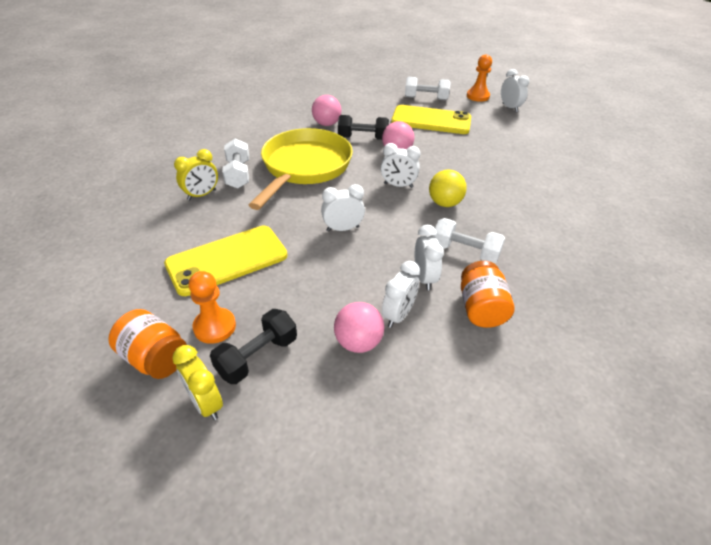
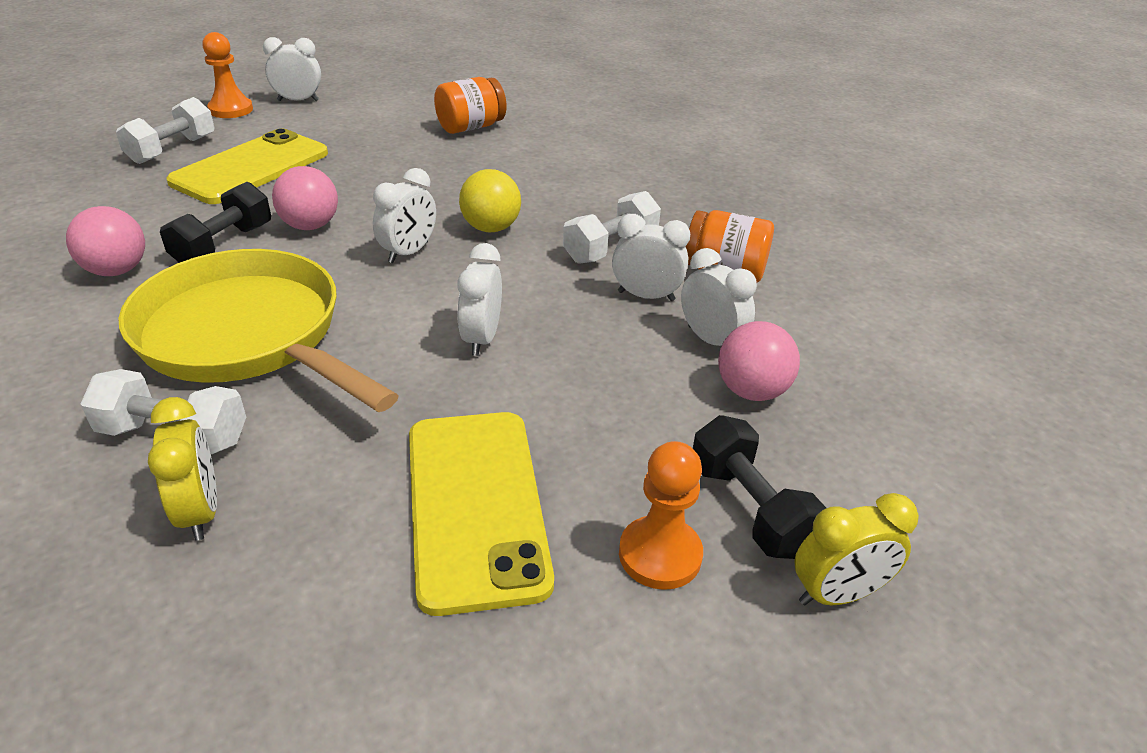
camera: 70 degrees left, 5 degrees down
orange jar [108,309,187,379] -> orange jar moved to [434,77,507,134]

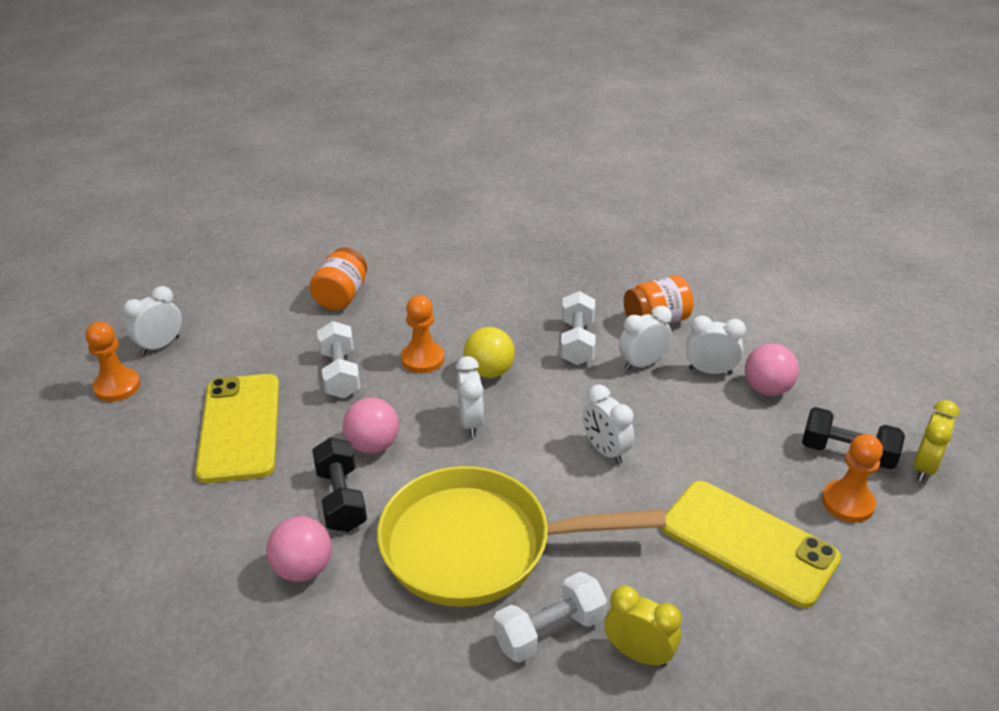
camera: 40 degrees left, 0 degrees up
white dumbbell [116,97,215,164] -> white dumbbell moved to [317,321,361,398]
none -> orange pawn [401,295,444,373]

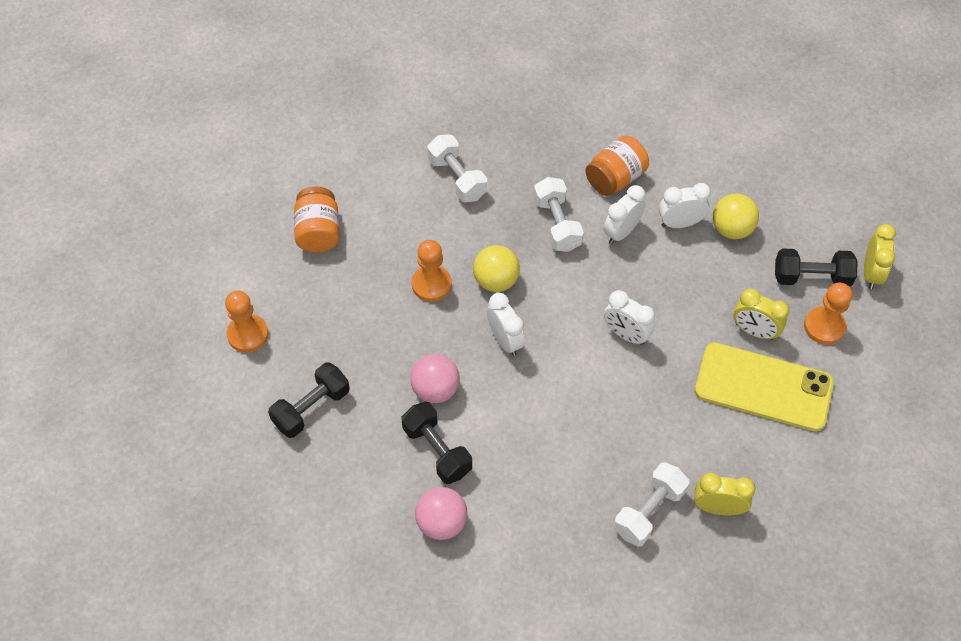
camera: 20 degrees left, 20 degrees up
orange pawn [85,322,140,402] -> orange pawn moved to [225,291,269,352]
white clock [123,286,182,355] -> none
yellow phone [195,374,279,483] -> black dumbbell [268,363,350,438]
white dumbbell [317,321,361,398] -> white dumbbell moved to [427,135,487,202]
yellow pan [377,466,666,607] -> none
pink ball [745,343,799,396] -> yellow ball [713,194,759,239]
none -> yellow clock [733,289,790,340]

